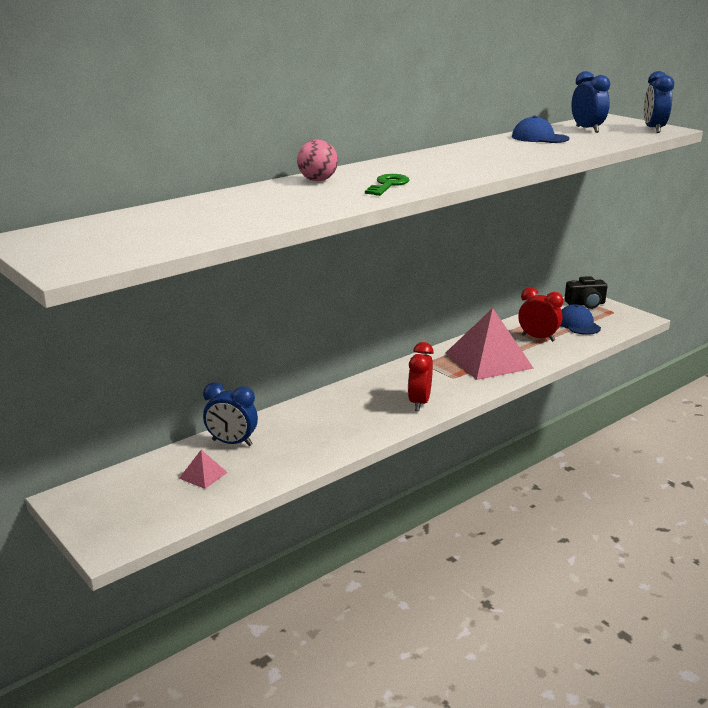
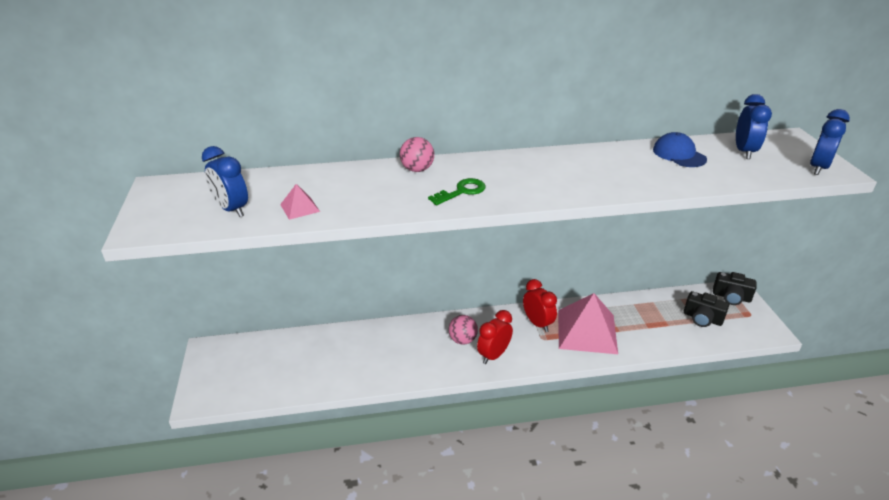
camera: 30 degrees right, 10 degrees up
pink pyramid [179,450,228,489] -> pink pyramid moved to [280,184,320,220]
blue clock [203,382,258,446] -> blue clock moved to [202,146,248,217]
red clock [518,287,564,342] -> red clock moved to [523,279,557,332]
blue cap [560,304,601,335] -> black camera [684,291,729,327]
none -> pink ball [449,315,478,344]

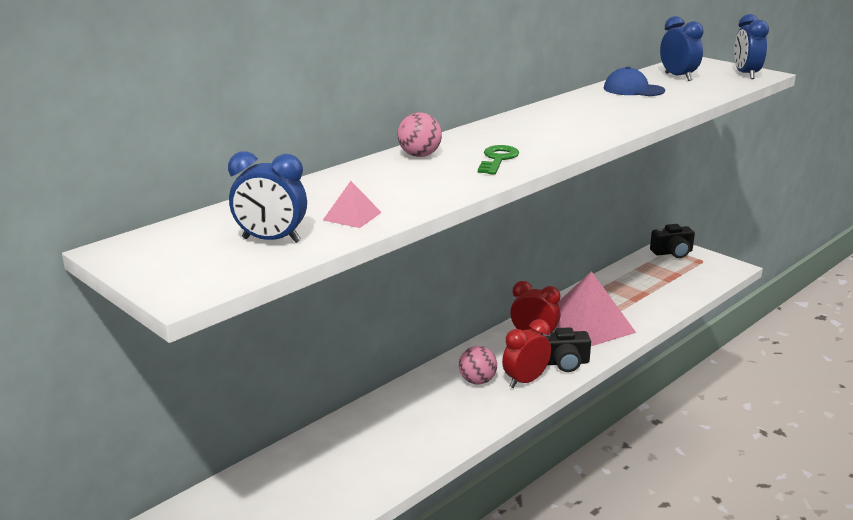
camera: 35 degrees left, 10 degrees down
red clock [477,310,513,364] -> red clock turned 45 degrees clockwise [502,319,551,388]
black camera [684,291,729,327] -> black camera moved to [540,327,591,372]

